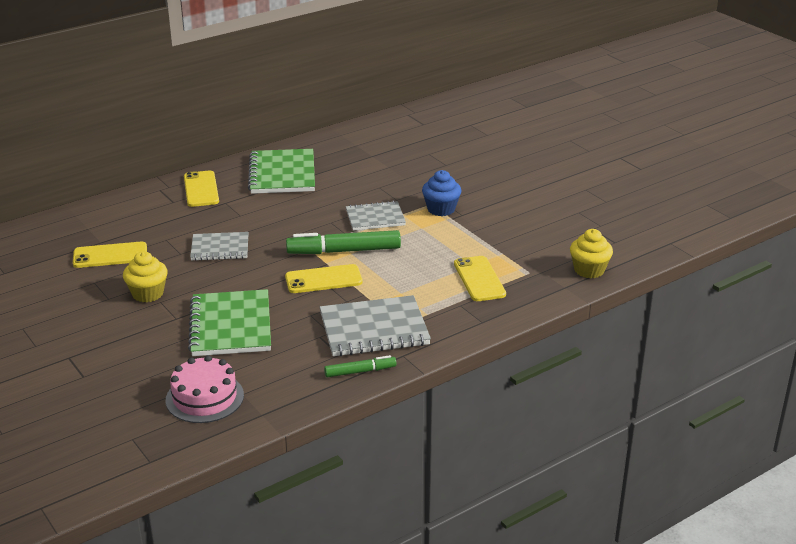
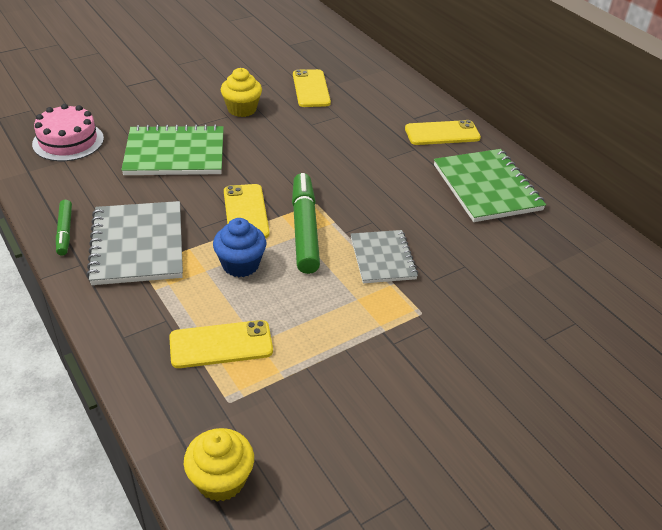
camera: 90 degrees right, 10 degrees up
grey notebook [190,232,249,261] -> none
green notebook [248,149,315,194] -> green notebook turned 75 degrees clockwise [434,149,546,222]
blue cupcake [422,170,461,216] -> blue cupcake moved to [213,218,266,277]

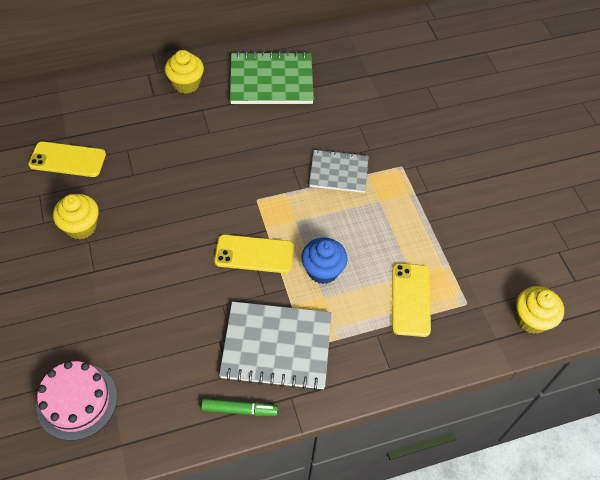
camera: 75 degrees left, 15 degrees up
green notebook [121,124,224,175] -> none
green marker [292,173,320,274] -> none
yellow phone [405,120,481,145] -> yellow cupcake [165,50,204,94]

